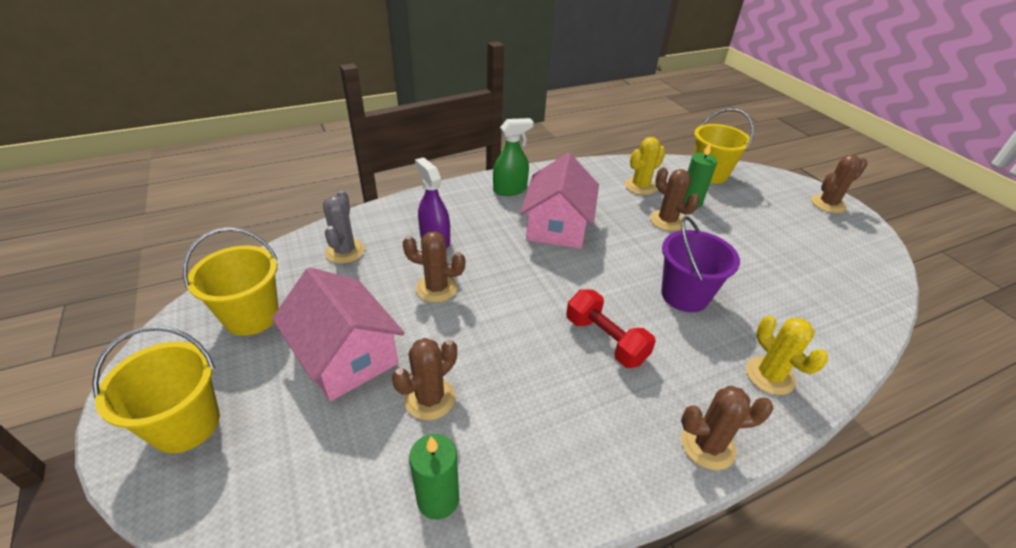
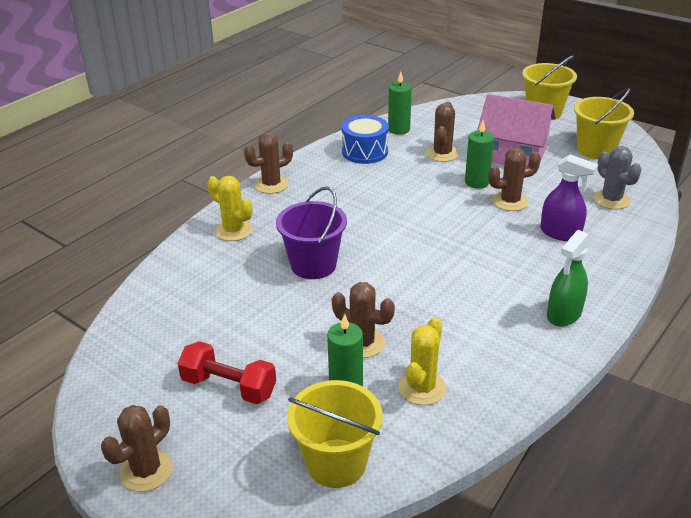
camera: 155 degrees right, 5 degrees down
pink house [520,153,599,249] -> none
red dumbbell [566,290,656,368] -> red dumbbell moved to [178,341,276,404]
none -> blue drum [342,115,389,164]
none -> green candle [465,121,494,189]

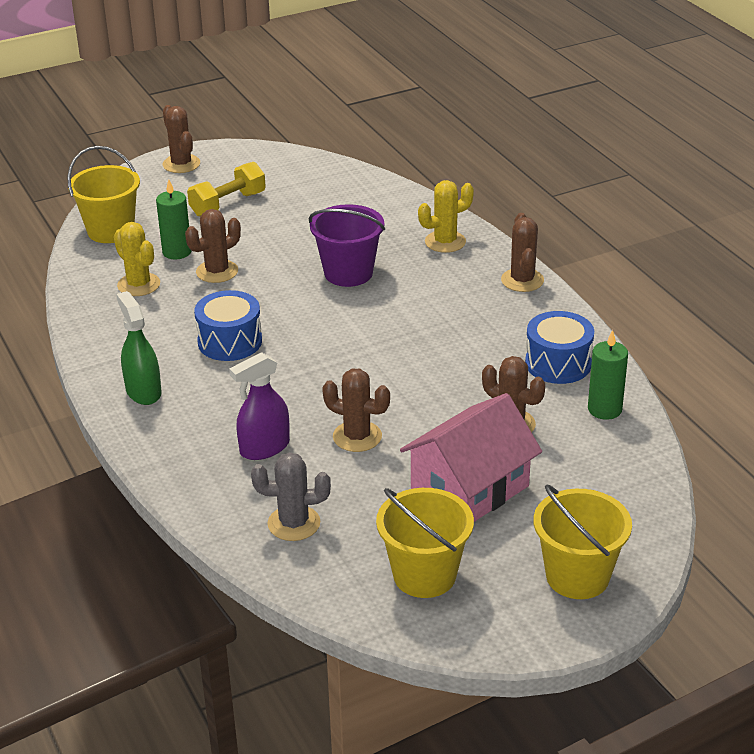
camera: 115 degrees right, 0 degrees up
red dumbbell [178,341,276,404] -> yellow dumbbell [187,162,266,217]
green candle [465,121,494,189] -> none
brown cactus [488,148,541,211] -> brown cactus turned 75 degrees counterclockwise [322,369,390,452]
none -> blue drum [194,290,262,361]

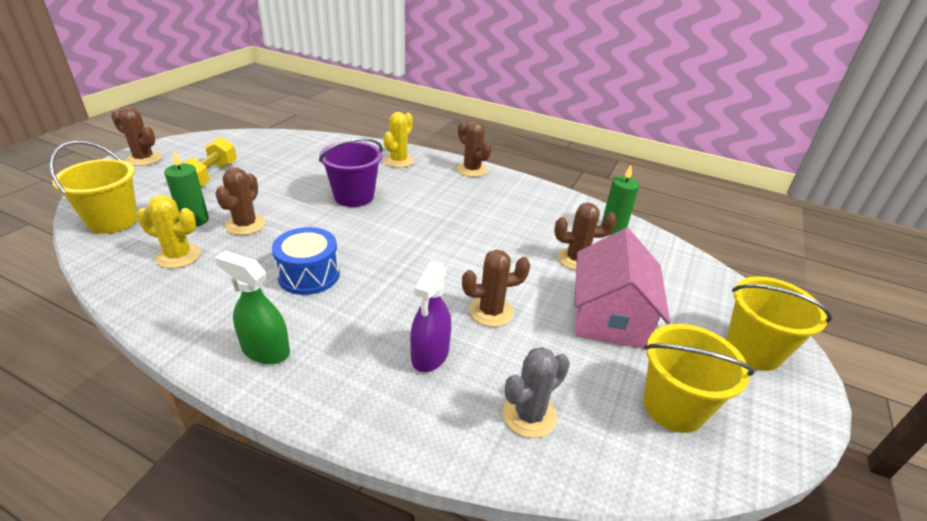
camera: 40 degrees left, 0 degrees up
blue drum [525,311,594,384] -> none

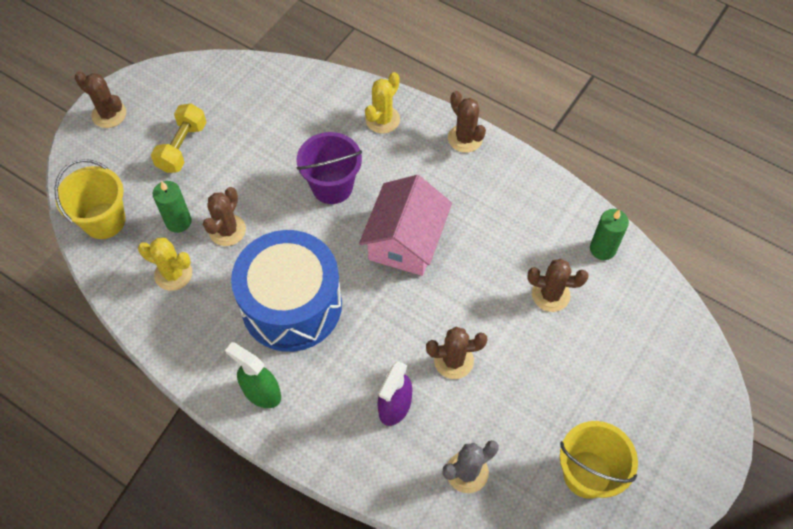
camera: 10 degrees right, 25 degrees up
blue drum [272,227,340,295] -> blue drum [231,230,342,352], size x1.83
pink house [575,228,670,349] -> pink house moved to [359,175,452,276]
yellow bucket [726,276,832,371] -> none

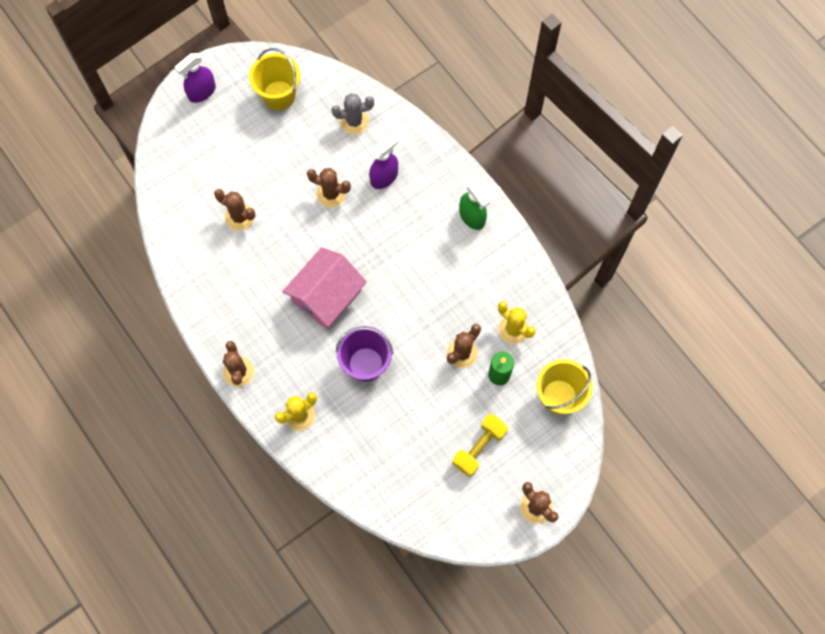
camera: 160 degrees left, 10 degrees up
blue drum [231,230,342,352] -> none
green candle [590,209,629,260] -> none
none -> purple spray bottle [175,53,216,103]

